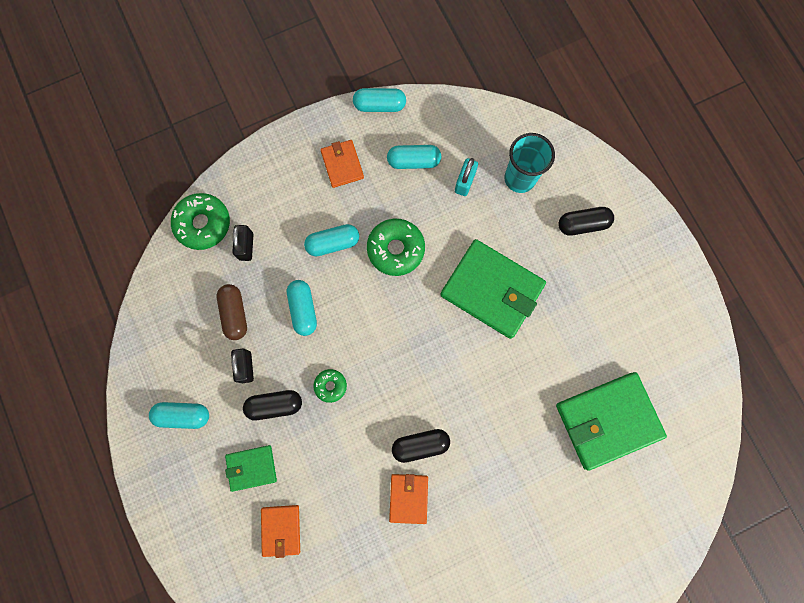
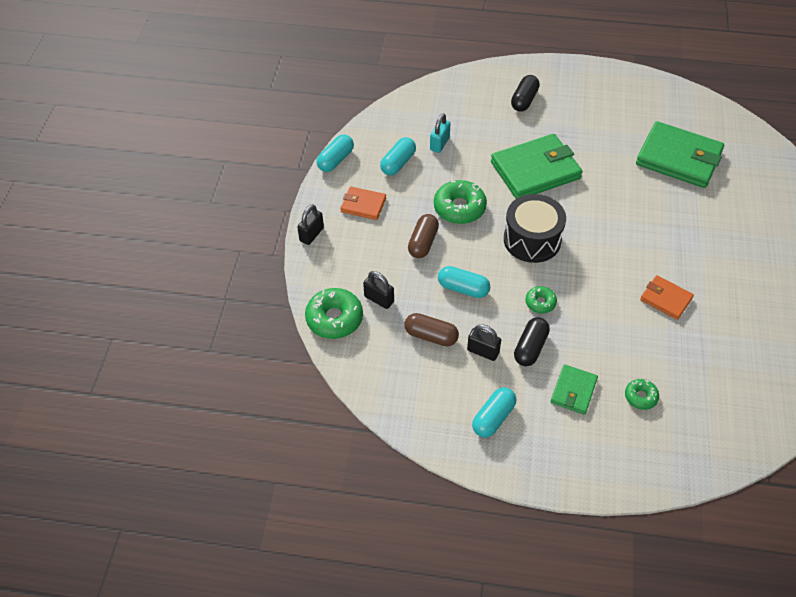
camera: 55 degrees left, 25 degrees down
orange wallet [261,505,300,558] -> green donut [625,379,659,410]
turquoise capsule [304,224,359,256] -> brown capsule [408,214,439,258]
black capsule [392,429,450,463] -> none
turquoise padlock [455,158,478,196] -> turquoise padlock turned 60 degrees clockwise [430,113,450,153]
turquoise cup [504,133,555,193] -> none
green wallet [556,372,667,471] -> green wallet turned 75 degrees counterclockwise [636,121,724,188]
none -> black padlock [297,204,324,245]
none -> black drum [504,194,566,263]

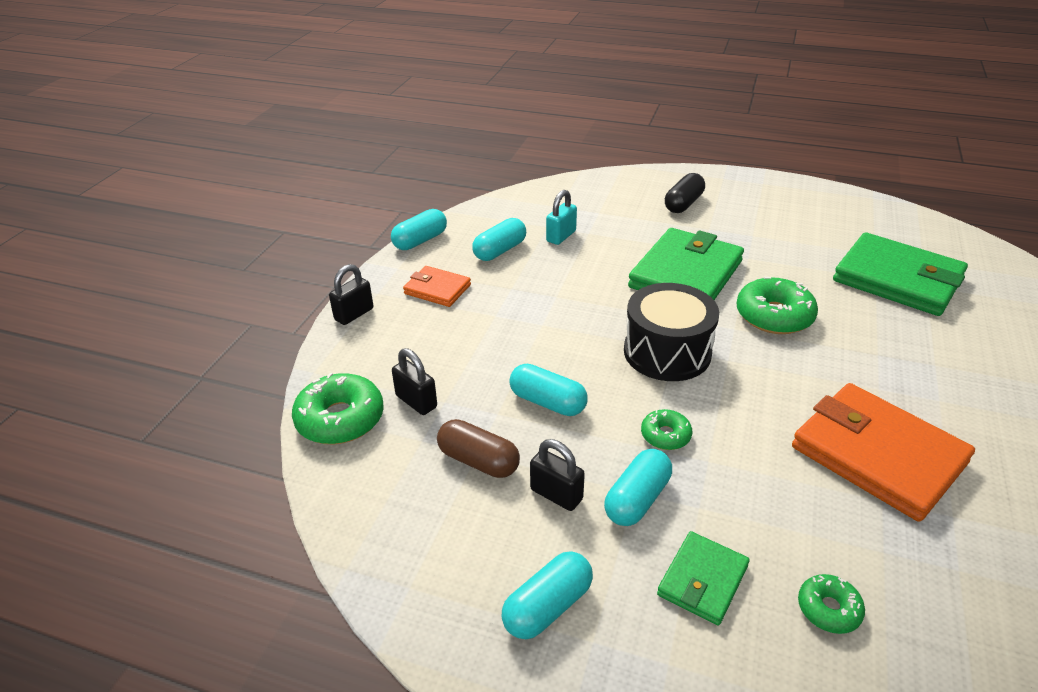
camera: 10 degrees right, 15 degrees down
brown capsule [408,214,439,258] -> none
green donut [434,180,487,224] -> green donut moved to [736,277,818,334]
green wallet [491,134,582,199] -> green wallet turned 45 degrees counterclockwise [628,228,744,300]
black capsule [514,317,550,366] -> turquoise capsule [604,449,672,526]
orange wallet [640,275,694,320] -> orange wallet [792,383,975,522], size x1.93

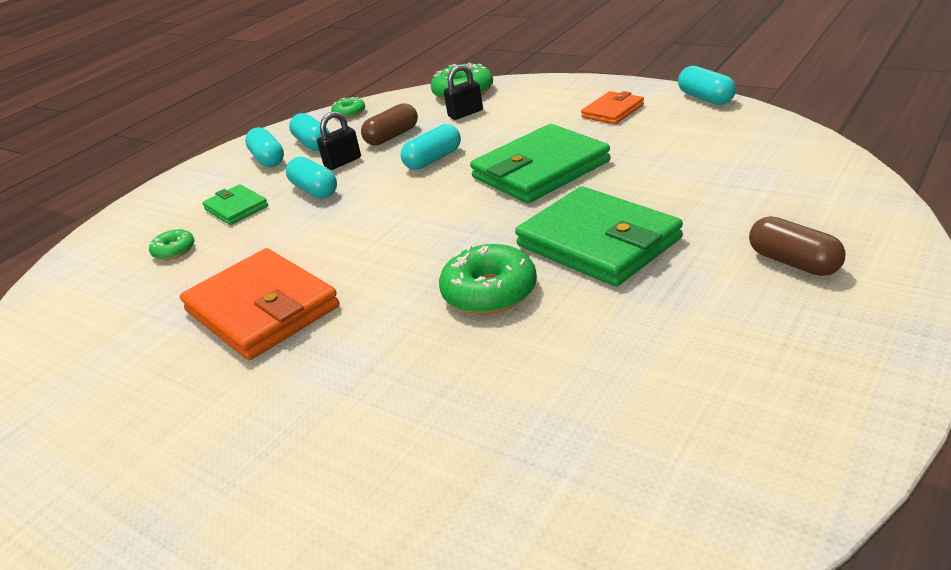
camera: 110 degrees right, 5 degrees down
black padlock [329,264,373,325] -> none
turquoise capsule [472,218,526,261] -> turquoise capsule moved to [289,113,330,151]
turquoise padlock [546,190,577,245] -> none
black drum [624,283,719,381] -> none
green donut [641,409,692,450] -> green donut moved to [331,97,365,118]
black capsule [665,173,705,213] -> brown capsule [749,216,846,276]
orange wallet [792,383,975,522] -> orange wallet turned 75 degrees clockwise [180,248,340,360]
green wallet [833,232,968,316] -> green wallet moved to [470,124,611,203]

